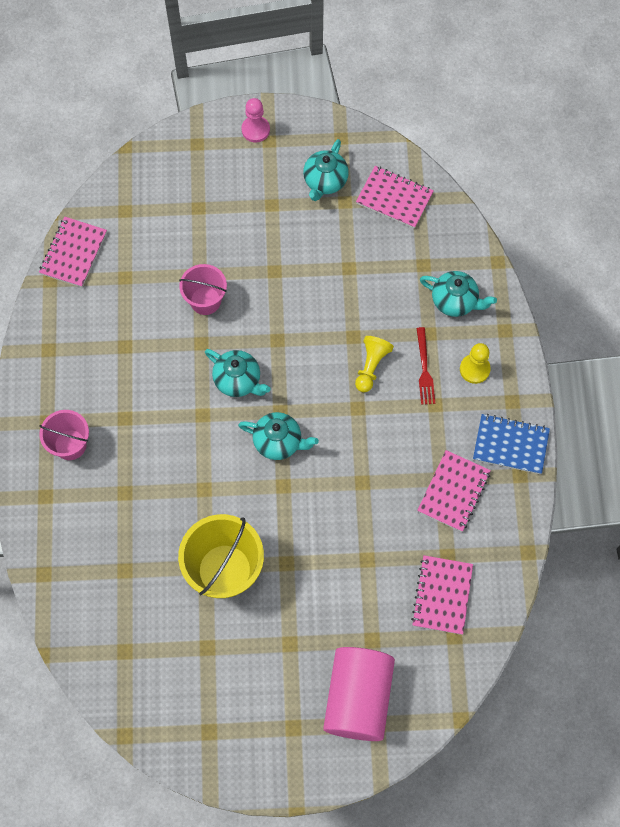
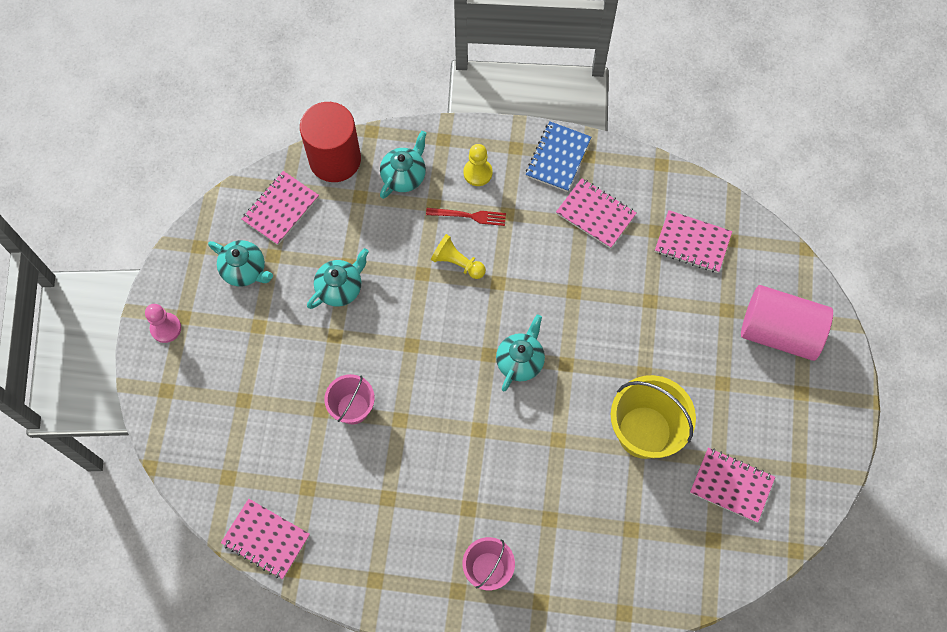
camera: 80 degrees left, 0 degrees up
turquoise teapot [205,349,271,397] -> turquoise teapot moved to [307,248,369,309]
none -> red cylinder [300,102,361,182]
none -> pink notebook [690,448,775,523]

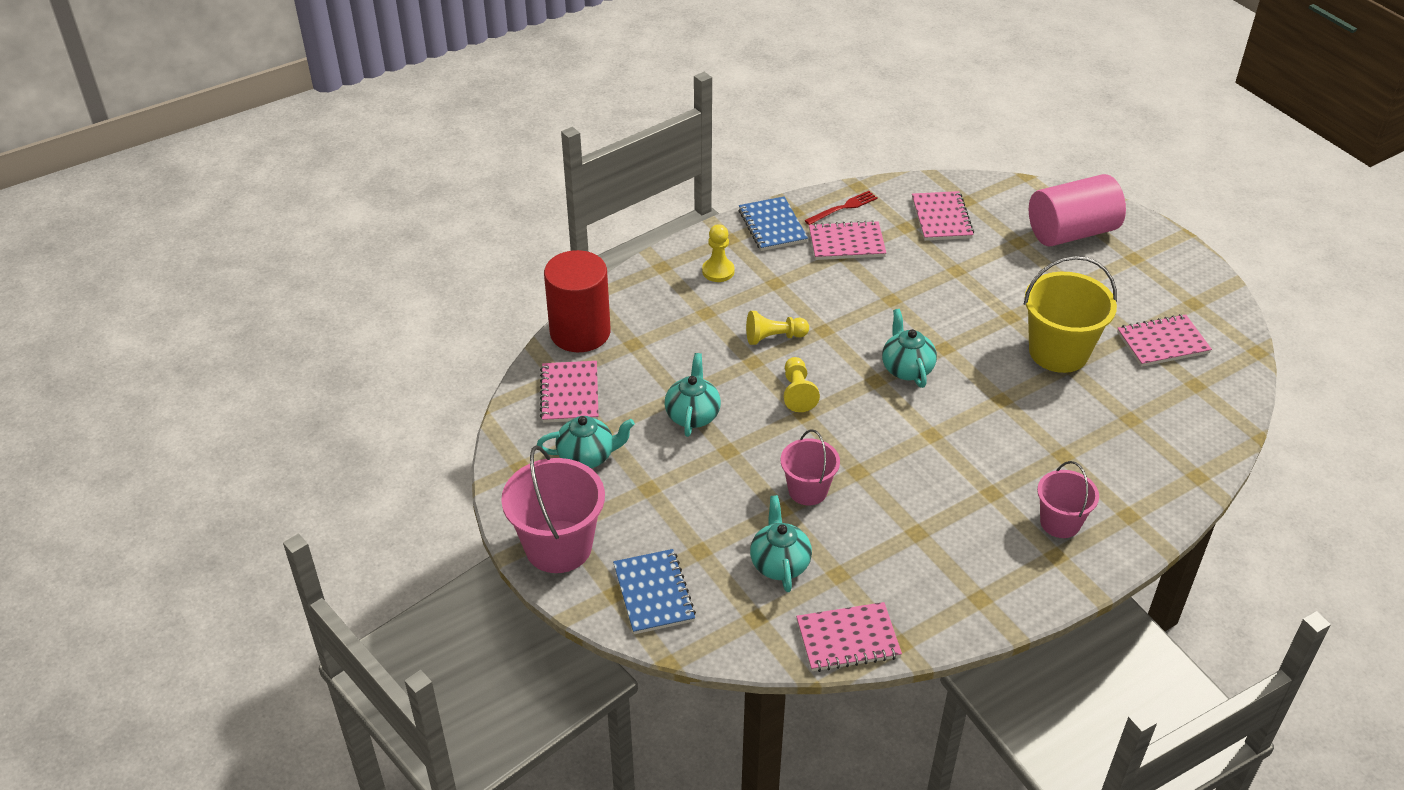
camera: 40 degrees left, 25 degrees down
pink pawn [145,304,181,343] -> pink bucket [501,445,605,573]
turquoise teapot [380,131,427,199] -> turquoise teapot moved to [750,495,812,592]
red fork [426,208,506,226] -> red fork moved to [805,191,878,225]
pink notebook [655,210,732,273] -> pink notebook turned 75 degrees counterclockwise [912,191,974,241]
none -> blue notebook [613,549,696,634]
none -> yellow pawn [784,357,820,412]

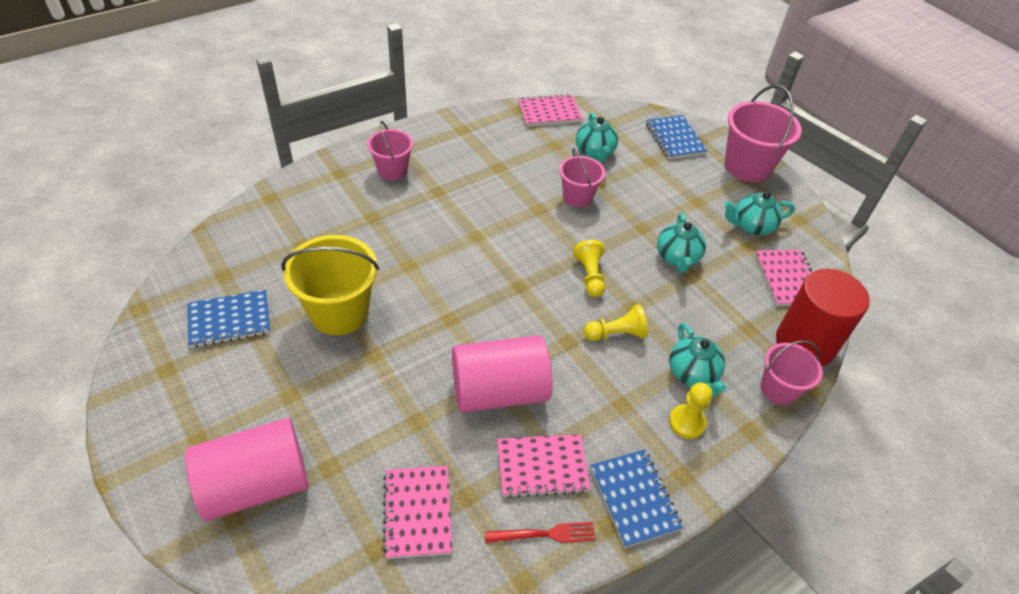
camera: 175 degrees right, 5 degrees up
red fork [805,191,878,225] -> red fork turned 150 degrees counterclockwise [485,522,596,543]
turquoise teapot [882,309,937,388] -> turquoise teapot moved to [669,323,726,397]
pink notebook [1117,314,1212,367] -> blue notebook [187,289,271,348]
none -> pink cylinder [452,335,553,413]
none -> pink bucket [761,340,822,405]

